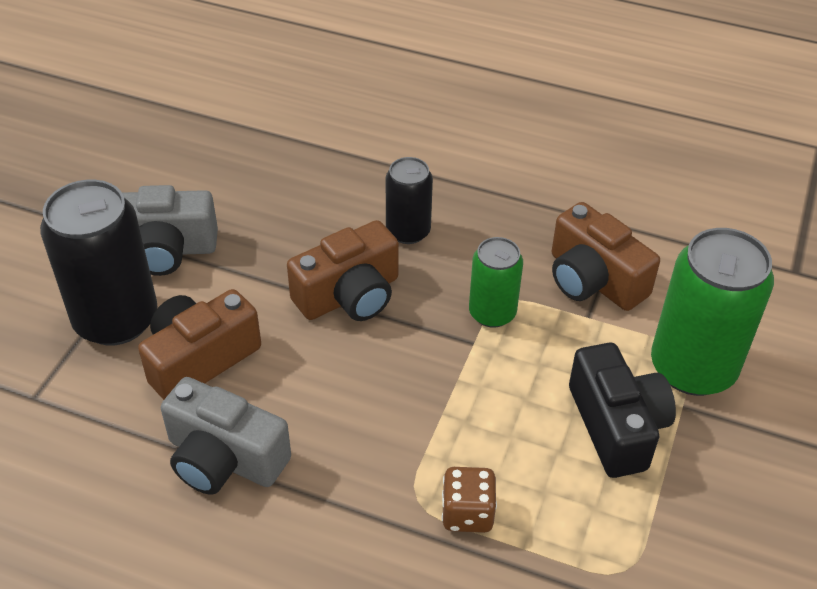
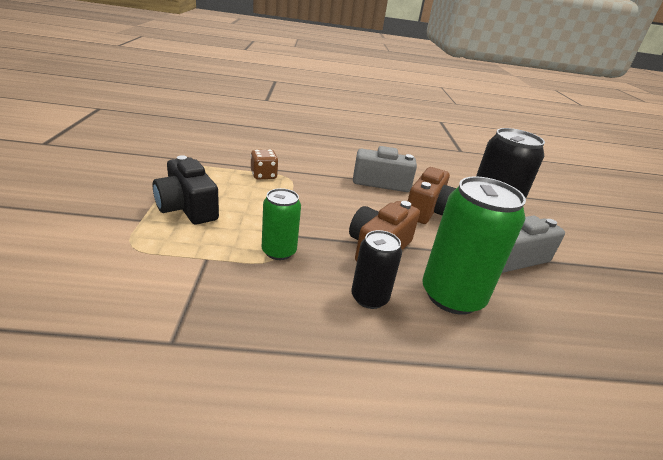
camera: 155 degrees right, 15 degrees down
brown camera [552,202,660,311] -> none
green can [651,228,774,396] -> green can moved to [422,176,526,315]

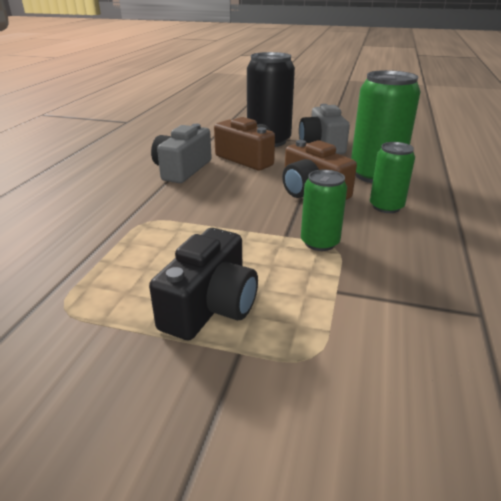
camera: 70 degrees left, 0 degrees up
black camera [153,155,219,225] -> black camera turned 45 degrees counterclockwise [149,228,258,340]
brown dice [251,149,279,179] -> none
black can [351,230,402,309] -> green can [370,142,415,213]

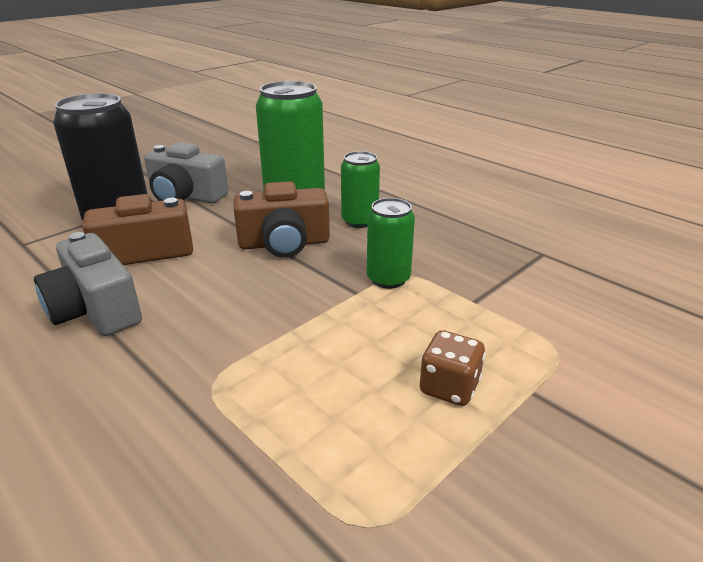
camera: 60 degrees left, 0 degrees up
black camera [149,228,258,340] -> brown dice [420,330,485,406]

